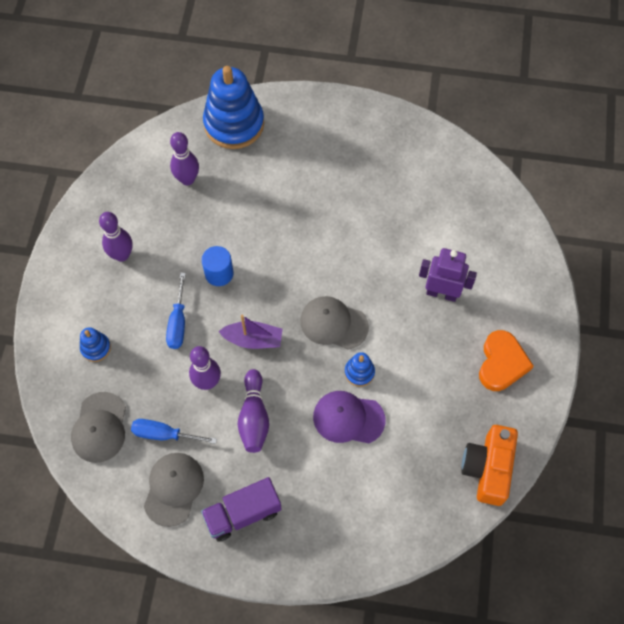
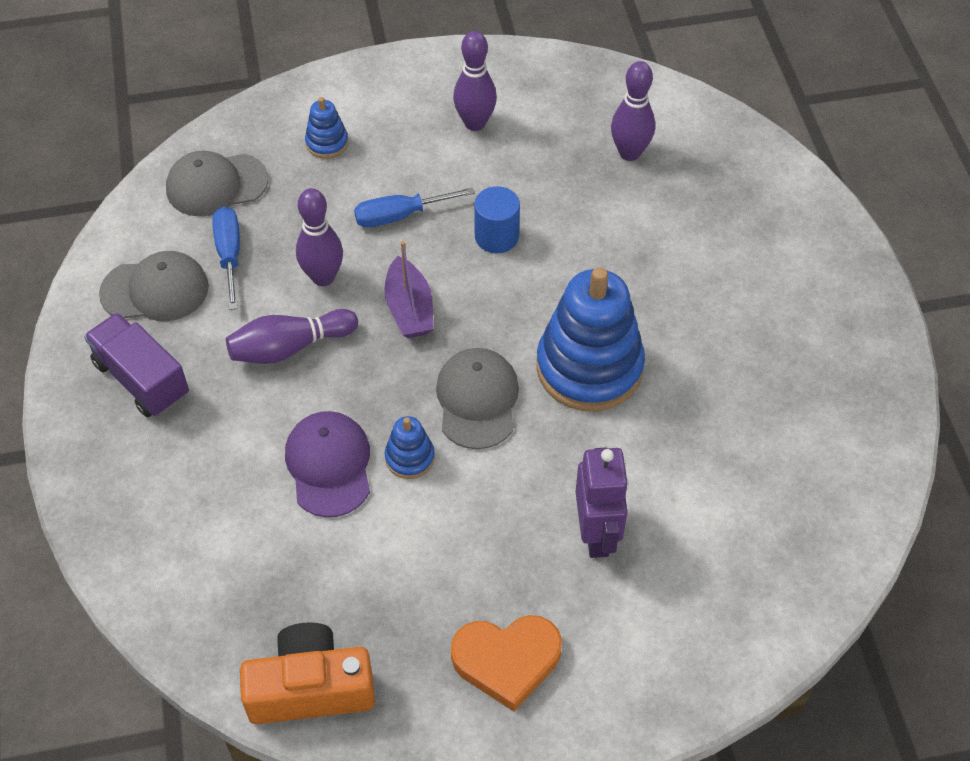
camera: 70 degrees right, 10 degrees down
blue stacking toy [203,66,264,149] -> blue stacking toy moved to [536,267,645,411]

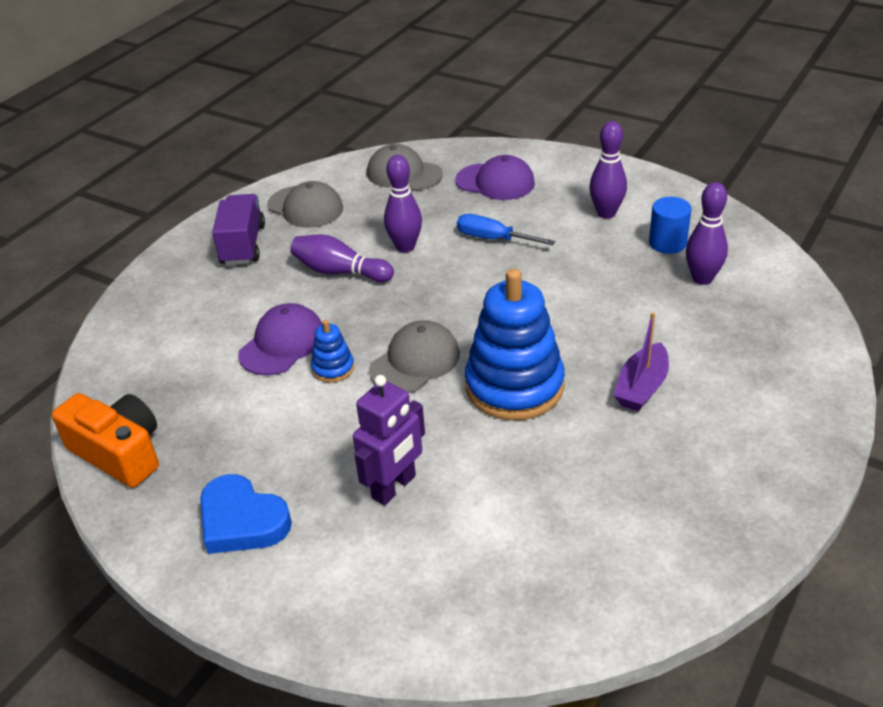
camera: 45 degrees right, 15 degrees down
blue screwdriver [212,207,240,310] -> none
blue stacking toy [305,97,348,159] -> purple cap [455,155,535,200]
purple boat [384,241,434,338] -> purple boat moved to [614,312,669,411]
orange heart [451,615,562,711] -> blue heart [200,474,292,554]
blue cylinder [474,186,520,253] -> blue cylinder moved to [649,197,692,254]

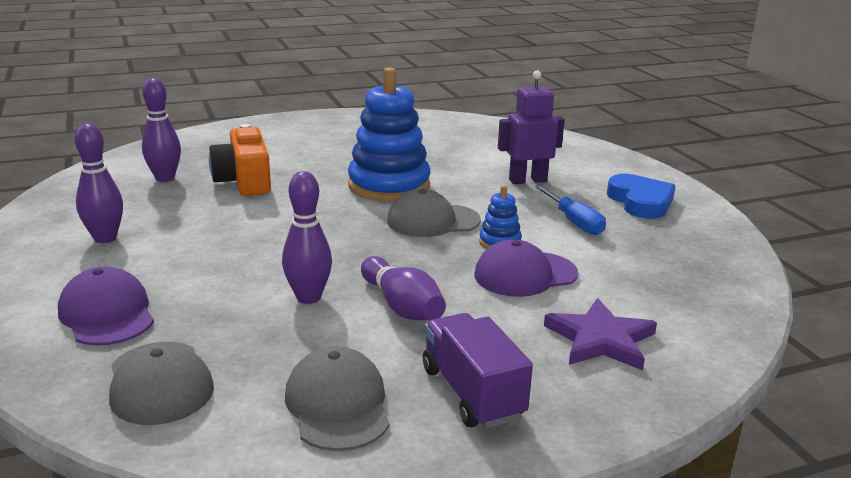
camera: 145 degrees left, 15 degrees down
orange camera [52,393,159,488] -> orange camera moved to [209,124,271,196]
purple truck [212,194,265,265] -> purple truck turned 120 degrees clockwise [423,313,533,428]
blue screwdriver [457,214,555,245] -> blue screwdriver moved to [535,185,606,235]
purple boat [614,312,669,411] -> none
blue cylinder [649,197,692,254] -> none
none -> purple star [544,298,657,370]

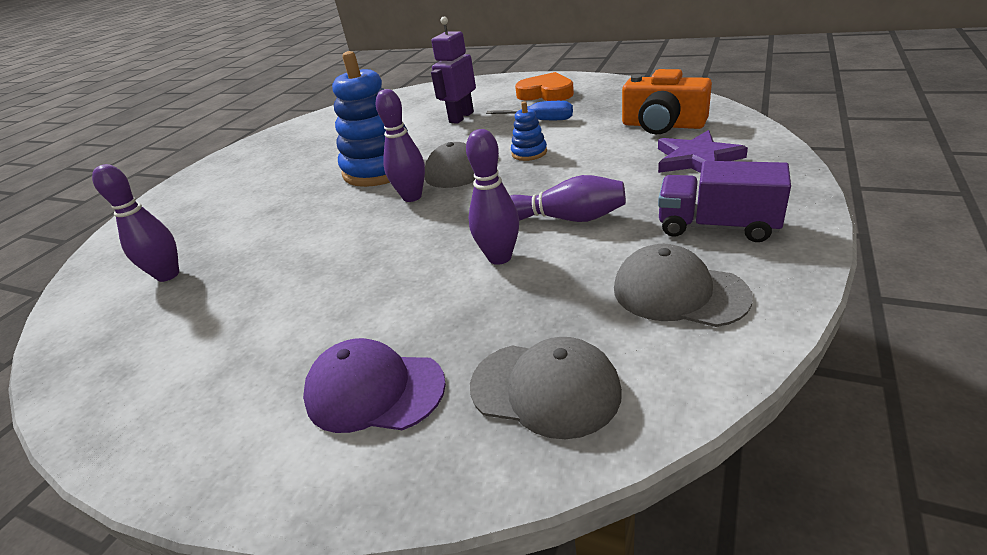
camera: 40 degrees left, 10 degrees up
purple bowling pin [75,124,123,243] -> purple bowling pin moved to [376,89,425,202]
orange camera [209,124,271,196] -> orange camera moved to [622,69,712,134]
purple cap [474,239,578,297] -> none
blue heart [607,174,675,219] -> orange heart [515,72,574,101]

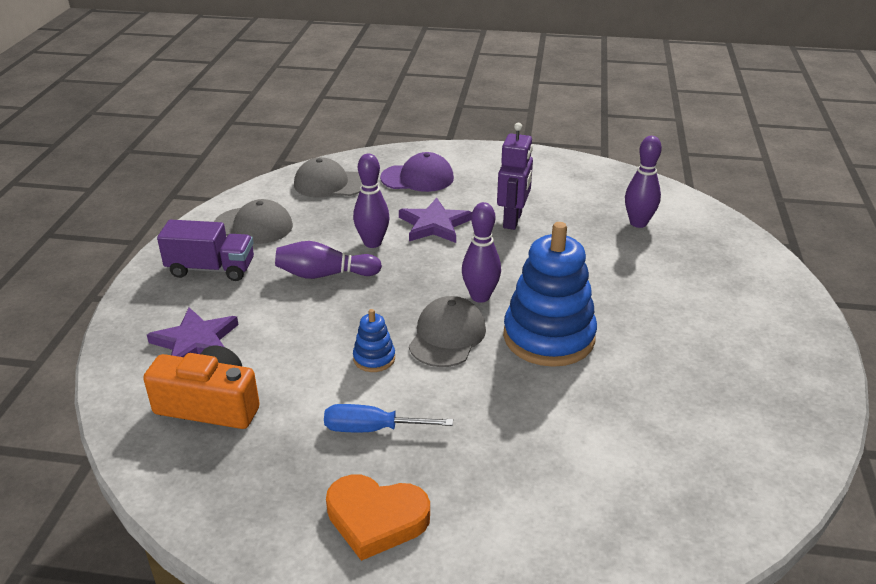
camera: 160 degrees right, 0 degrees up
purple robot [431,16,476,124] -> purple robot moved to [497,123,533,230]
none -> purple star [399,198,472,243]

